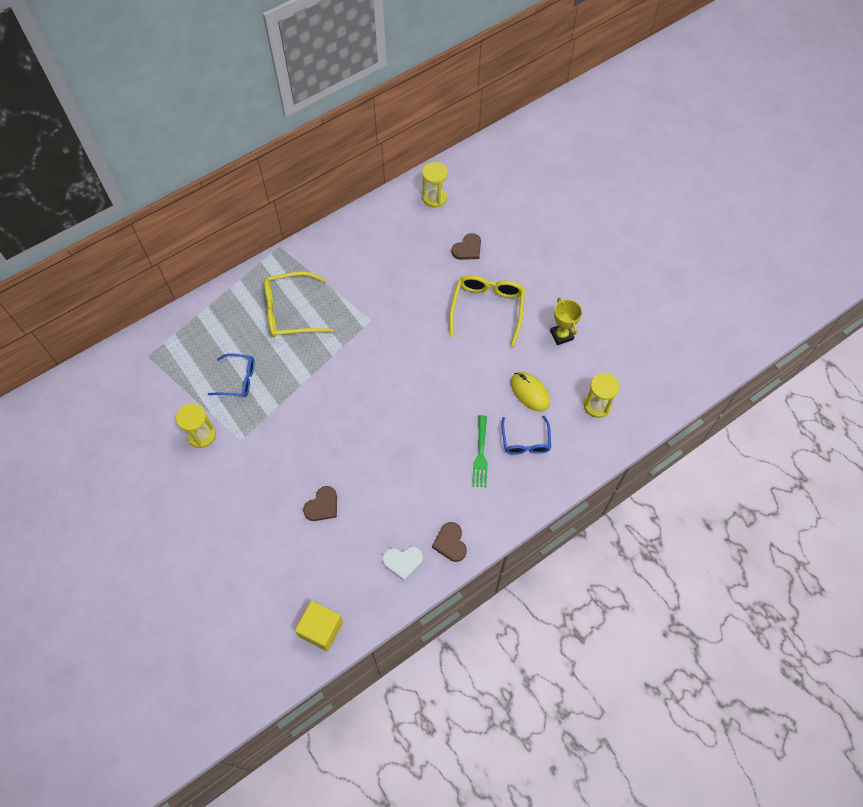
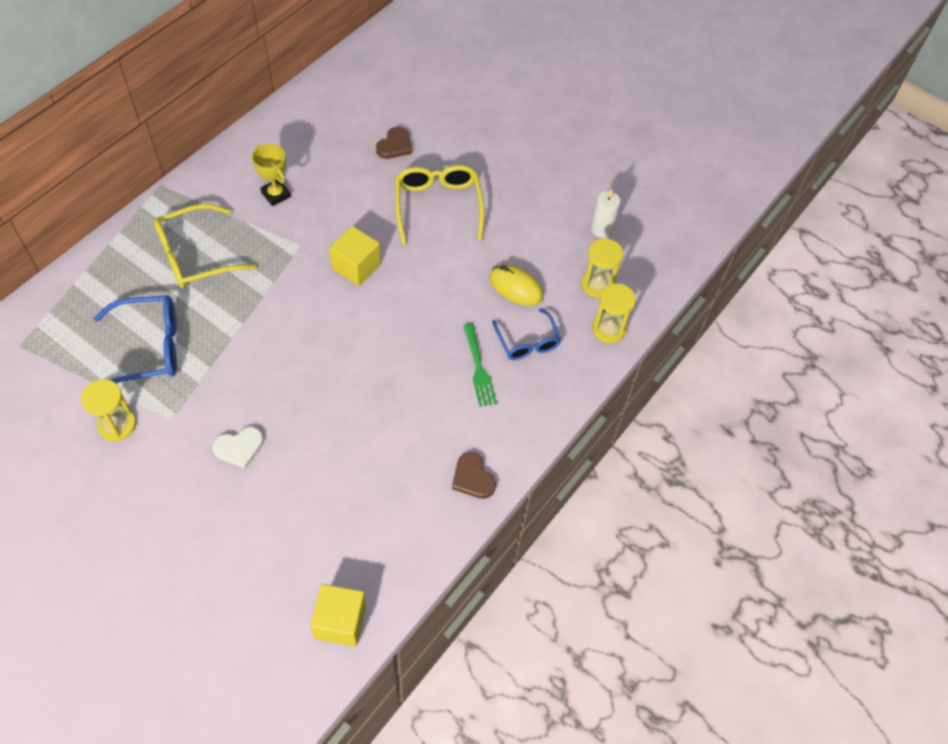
camera: 20 degrees left, 5 degrees down
blue glasses [208,353,255,397] -> blue glasses [94,295,177,383], size x1.58
brown heart [303,486,337,521] -> none
white heart [382,546,423,581] -> white heart moved to [212,427,264,469]
yellow hourglass [422,162,448,208] -> yellow hourglass moved to [592,283,636,343]
yellow trophy [550,298,582,345] -> yellow trophy moved to [252,144,291,206]
none -> yellow cube [329,226,381,286]
none -> white candle [591,188,621,238]

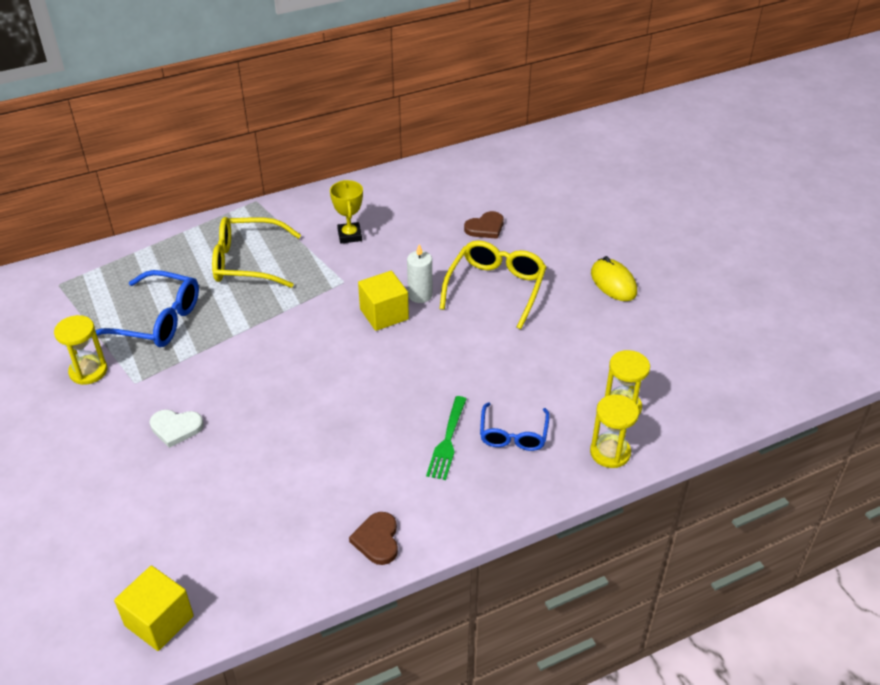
camera: 30 degrees right, 15 degrees down
yellow mouse [490,264,543,306] -> yellow mouse moved to [591,256,637,301]
white candle [591,188,621,238] -> white candle moved to [407,244,432,303]

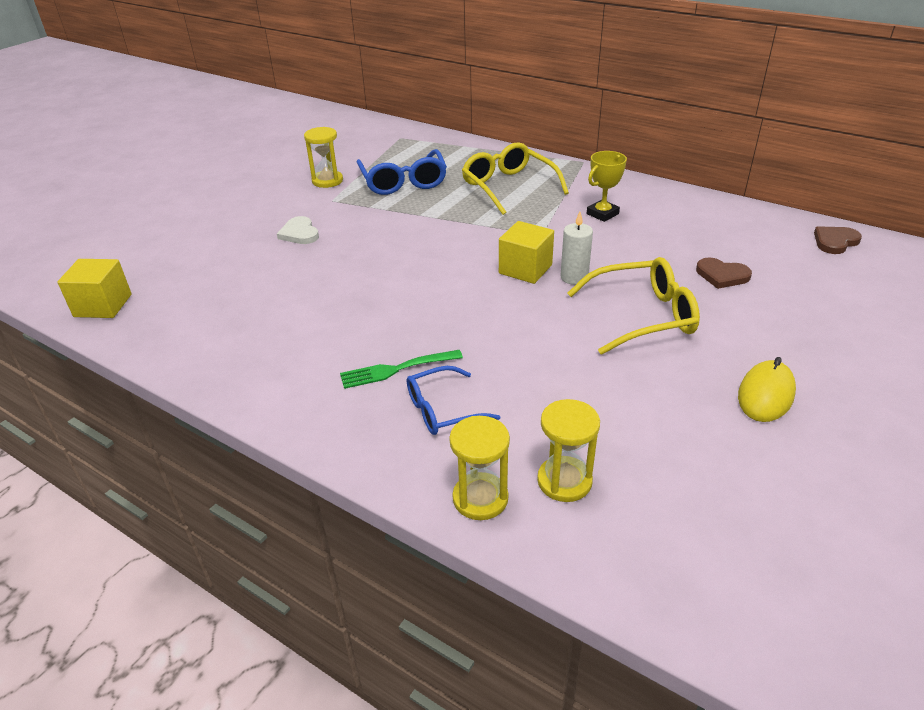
camera: 60 degrees right, 5 degrees down
brown heart [349,512,398,565] -> brown heart moved to [814,226,862,254]

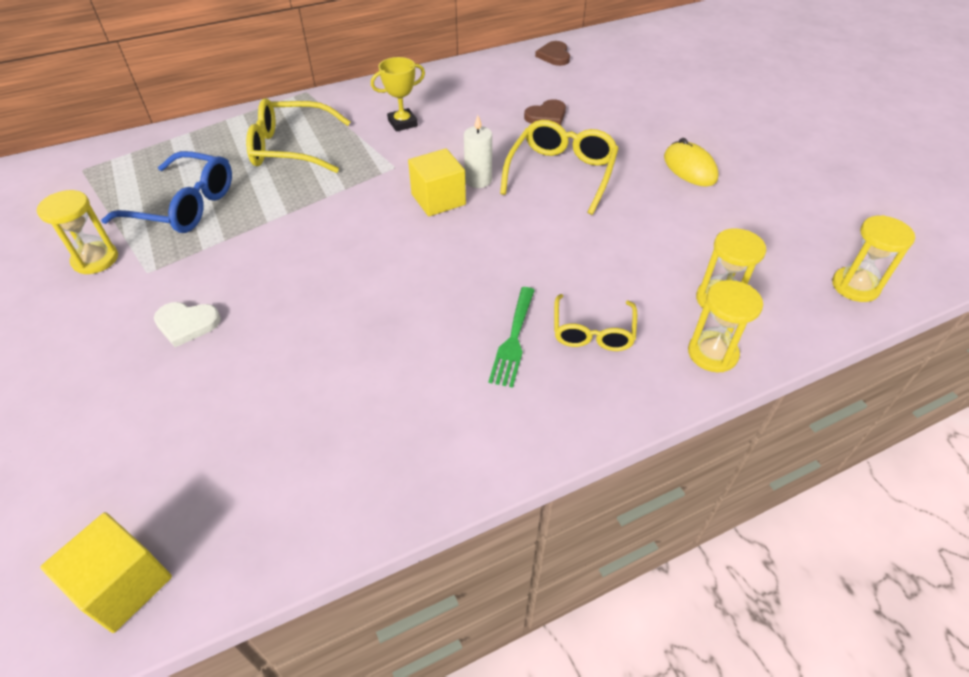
camera: 60 degrees left, 10 degrees up
blue glasses [407,366,500,435] -> yellow glasses [554,294,637,351]
yellow trophy [587,151,627,222] -> yellow trophy turned 75 degrees clockwise [371,57,425,132]
none -> yellow hourglass [832,215,915,302]

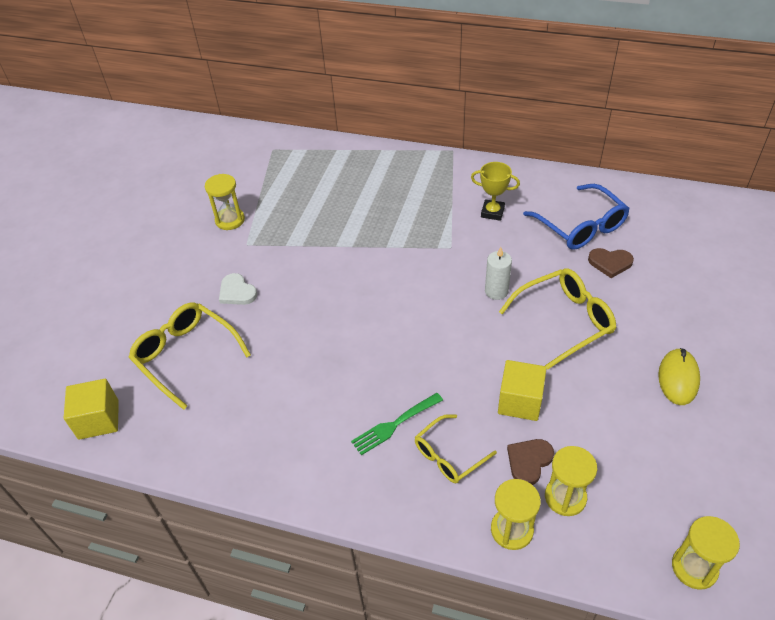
camera: 45 degrees right, 0 degrees up
blue glasses [101,151,232,233] -> blue glasses moved to [523,184,630,250]
yellow glasses [246,98,350,173] -> yellow glasses moved to [128,302,251,410]
yellow cube [408,148,466,216] -> yellow cube moved to [498,360,547,421]
brown heart [535,41,570,66] -> brown heart moved to [507,439,554,485]

